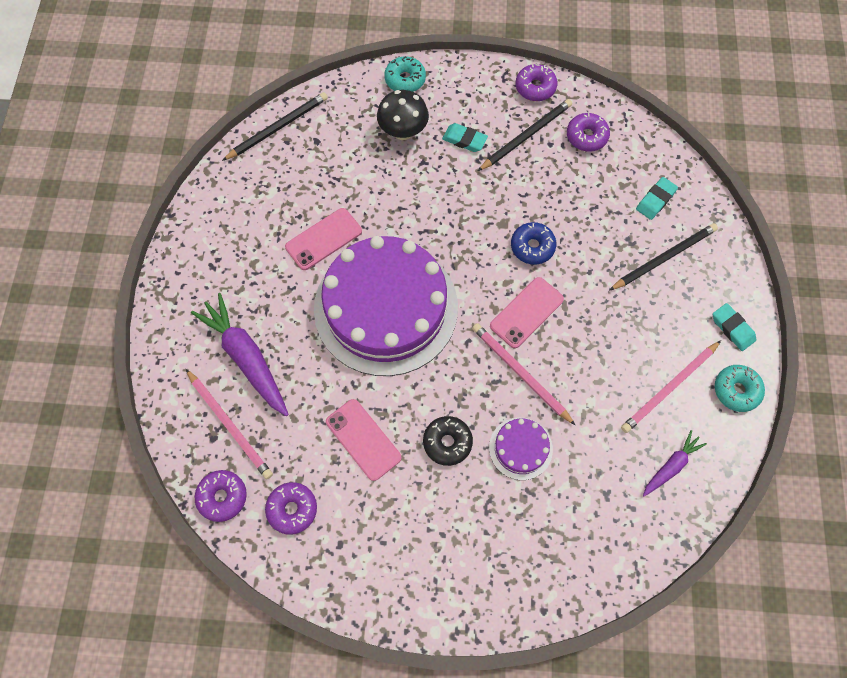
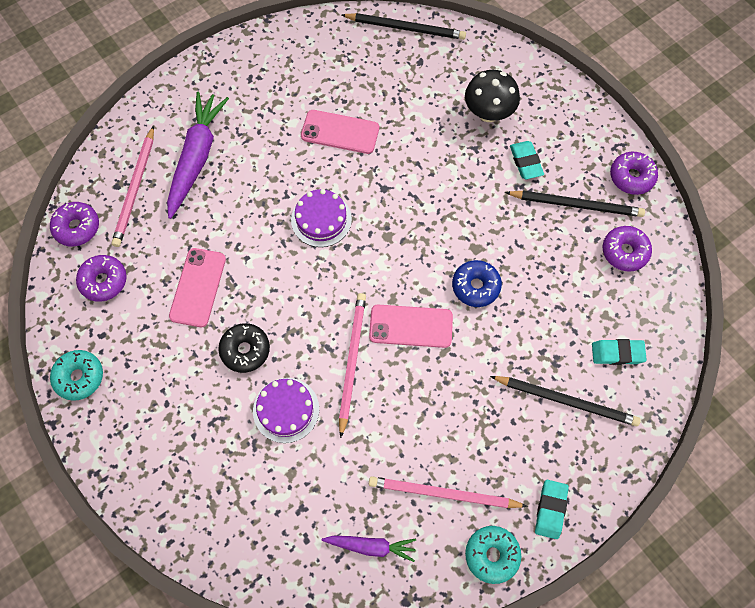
camera: 50 degrees right, 0 degrees up
purple cake [314,236,458,376] -> purple cake [291,189,352,247], size x0.41
turquoise donut [384,56,426,92] -> turquoise donut moved to [50,350,103,401]

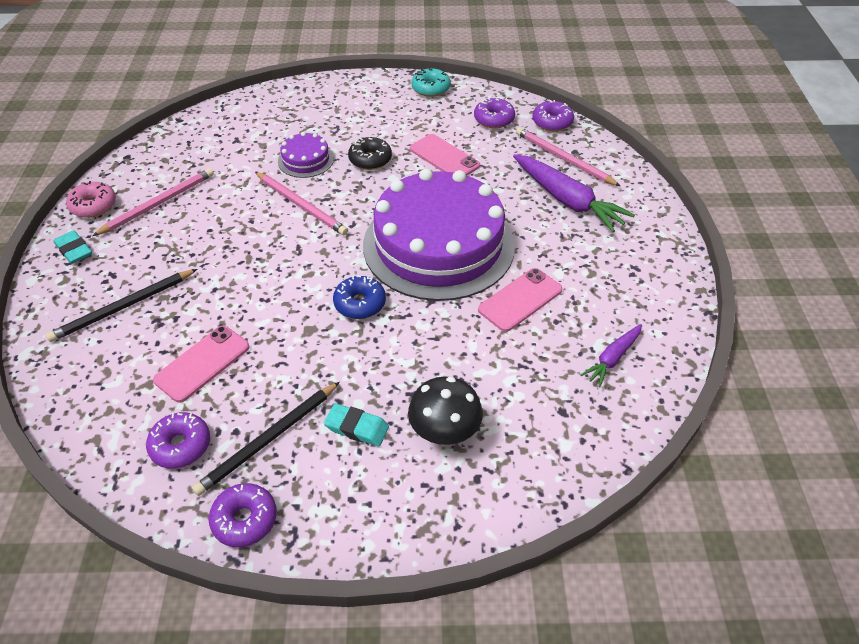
camera: 125 degrees right, 20 degrees down
purple cake [291,189,352,247] -> purple cake [363,169,515,301], size x2.42
purple carrot [322,536,416,562] -> purple carrot moved to [580,324,642,387]
black pencil [342,13,466,40] -> none
pink phone [369,305,453,348] -> pink phone moved to [153,326,249,403]
blue donut [452,260,502,307] -> blue donut moved to [333,276,386,319]
turquoise donut [465,526,522,584] -> pink donut [66,181,116,218]
turquoise eraser [592,339,647,365] -> none

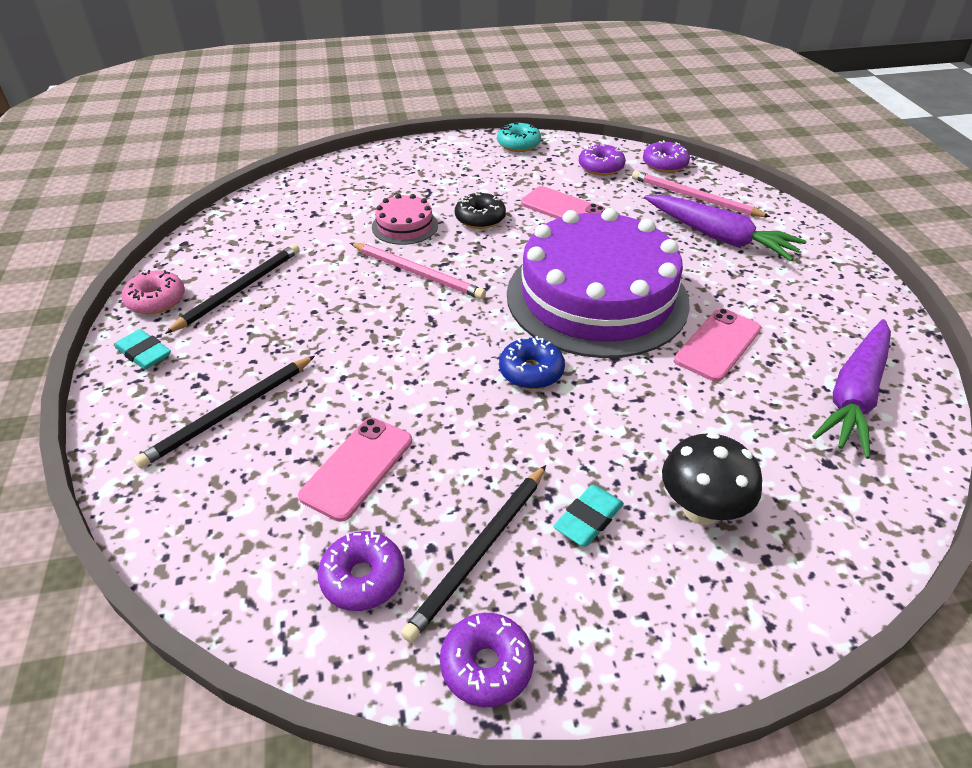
camera: 10 degrees left, 5 degrees down
pink pencil [92,168,214,236] -> black pencil [165,244,300,334]
purple cake [278,132,334,178] -> pink cake [372,194,438,245]
turquoise eraser [324,403,389,446] -> turquoise eraser turned 60 degrees counterclockwise [553,485,624,546]
purple carrot [580,324,642,387] -> purple carrot [812,319,891,459], size x1.83

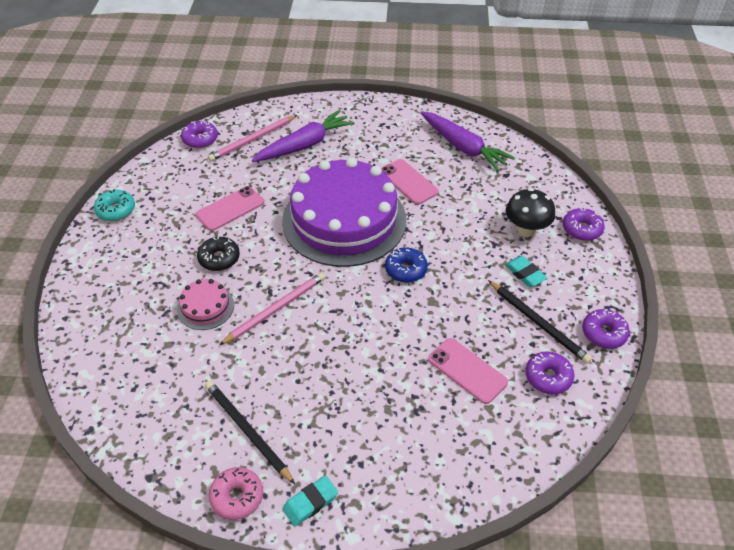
camera: 75 degrees left, 5 degrees up
black pencil [134,356,315,469] -> none
purple donut [579,144,625,176] -> purple donut moved to [563,208,605,241]

